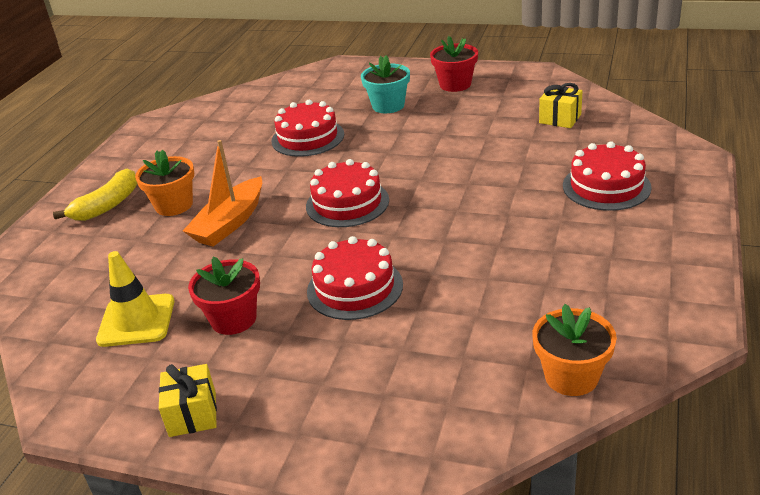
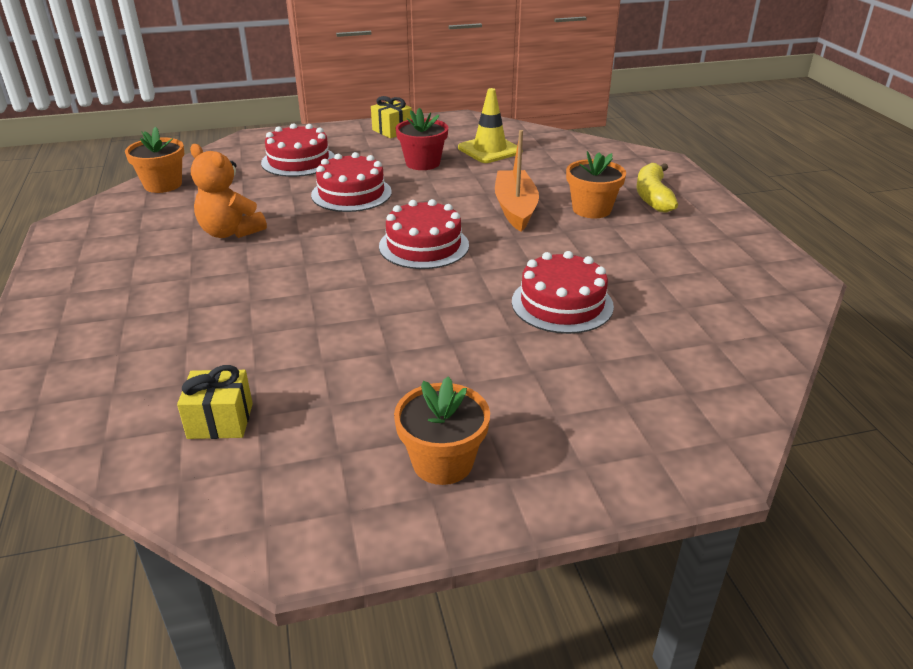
camera: 145 degrees right, 0 degrees up
turquoise flower pot [361,55,410,113] -> none
red flower pot [430,36,478,92] -> orange flower pot [394,376,490,485]
red cake [563,141,652,211] -> red cake moved to [261,123,335,177]
none -> orange teddy bear [190,144,267,238]

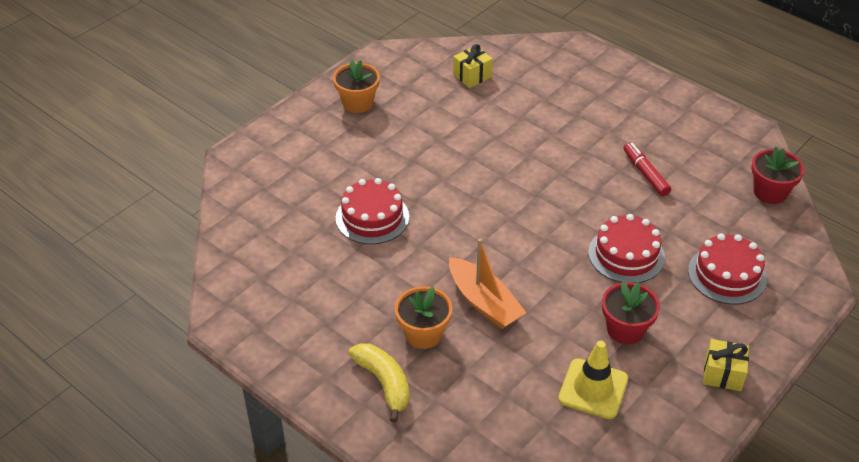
camera: 145 degrees right, 10 degrees up
orange flower pot [125,127,184,193] -> red flower pot [751,146,805,204]
orange teddy bear [190,144,267,238] -> red marker [624,142,671,196]
red cake [379,199,469,269] -> none

